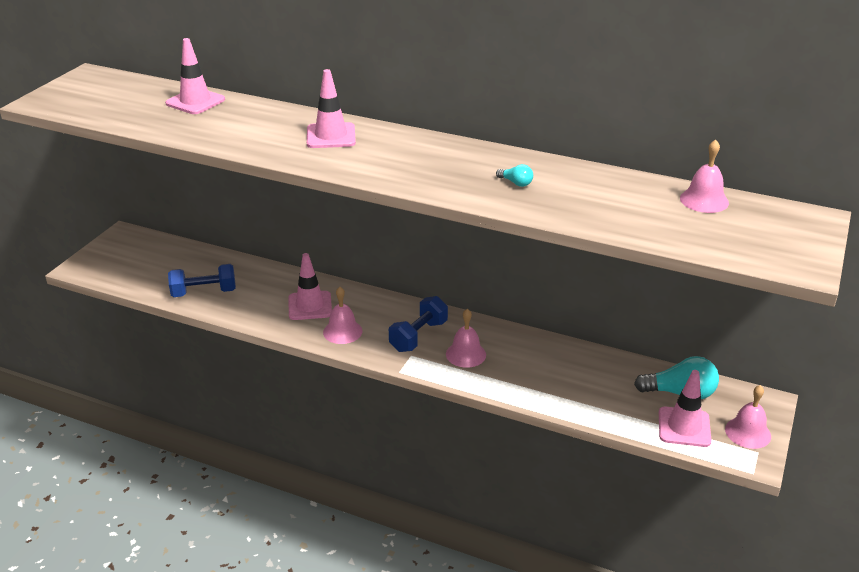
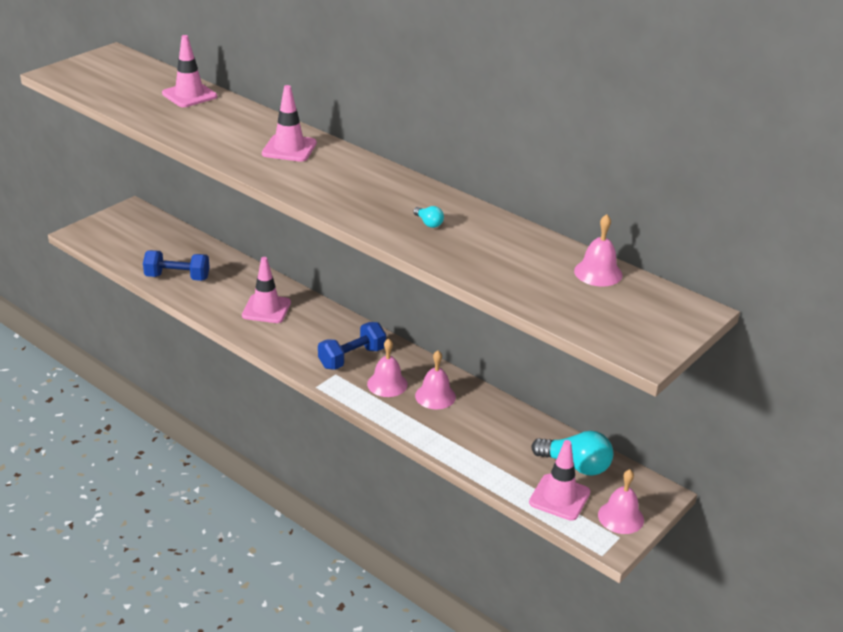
camera: 15 degrees right, 0 degrees up
pink bell [323,287,362,344] -> pink bell moved to [415,351,456,409]

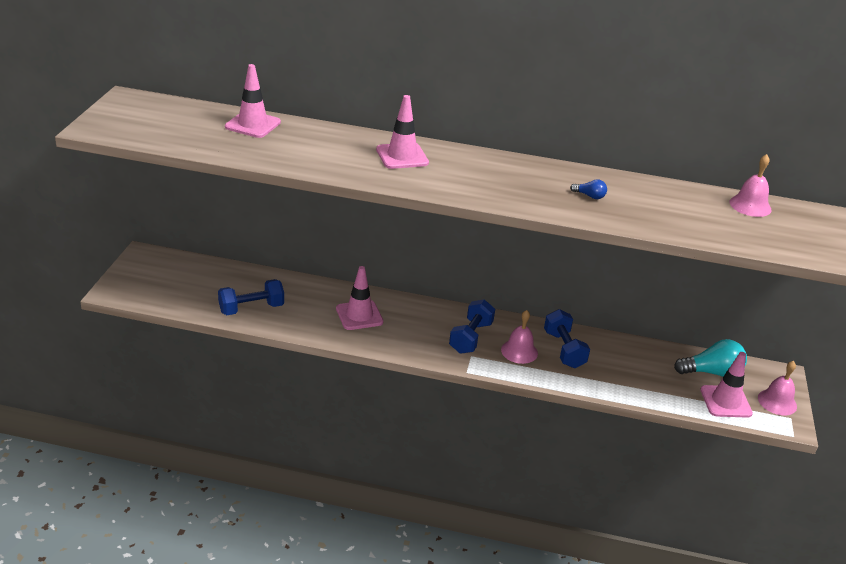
camera: 30 degrees left, 0 degrees up
turquoise light bulb [413,206,444,228] -> blue light bulb [570,179,607,199]
pink bell [415,351,456,409] -> blue dumbbell [544,309,590,368]

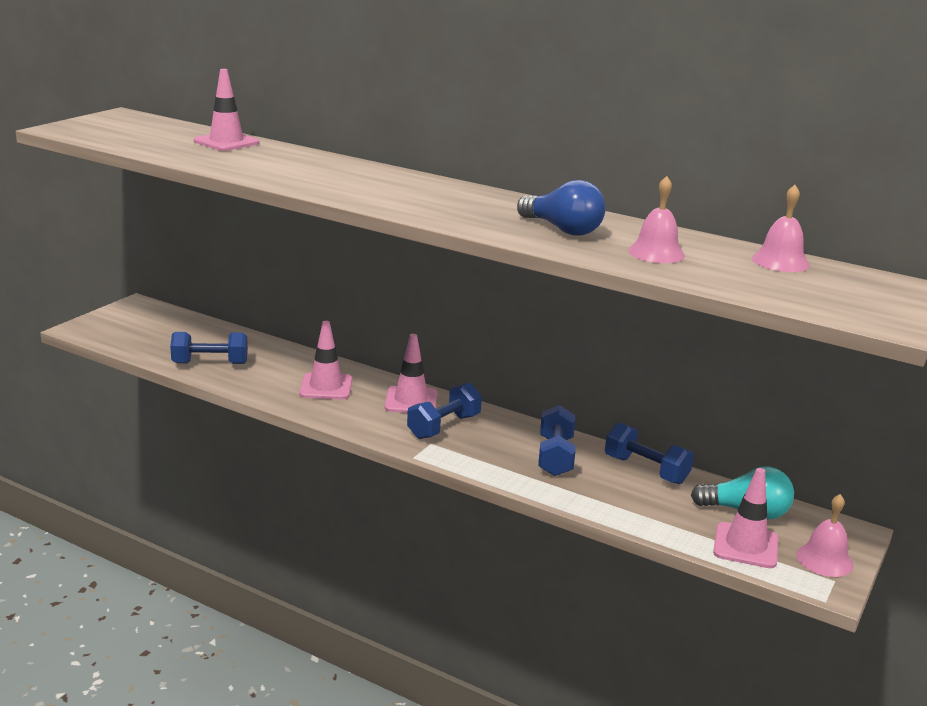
camera: 20 degrees right, 10 degrees down
pink traffic cone [376,95,429,169] -> pink traffic cone moved to [385,334,437,413]
pink bell [501,310,538,364] -> pink bell moved to [628,176,685,263]
blue light bulb [570,179,607,199] -> blue light bulb [517,180,606,236], size x2.13
none -> blue dumbbell [605,422,694,484]

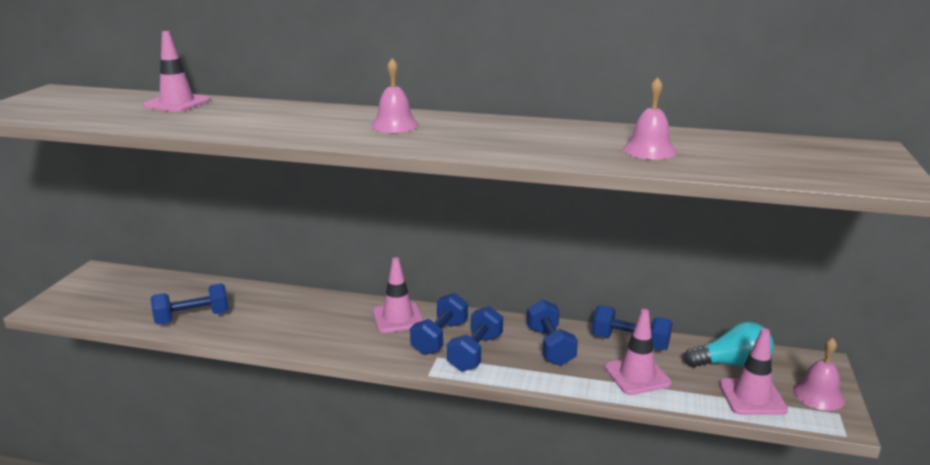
camera: 15 degrees left, 0 degrees up
pink traffic cone [299,321,352,399] -> pink traffic cone moved to [605,309,672,395]
blue light bulb [517,180,606,236] -> none
pink bell [752,185,810,272] -> pink bell moved to [371,58,419,133]
none -> blue dumbbell [447,306,503,371]

